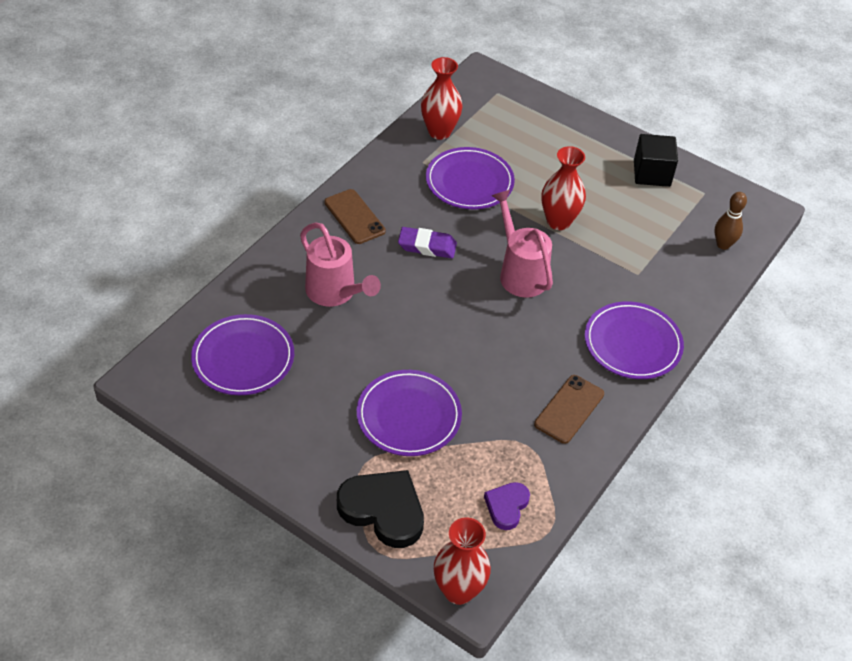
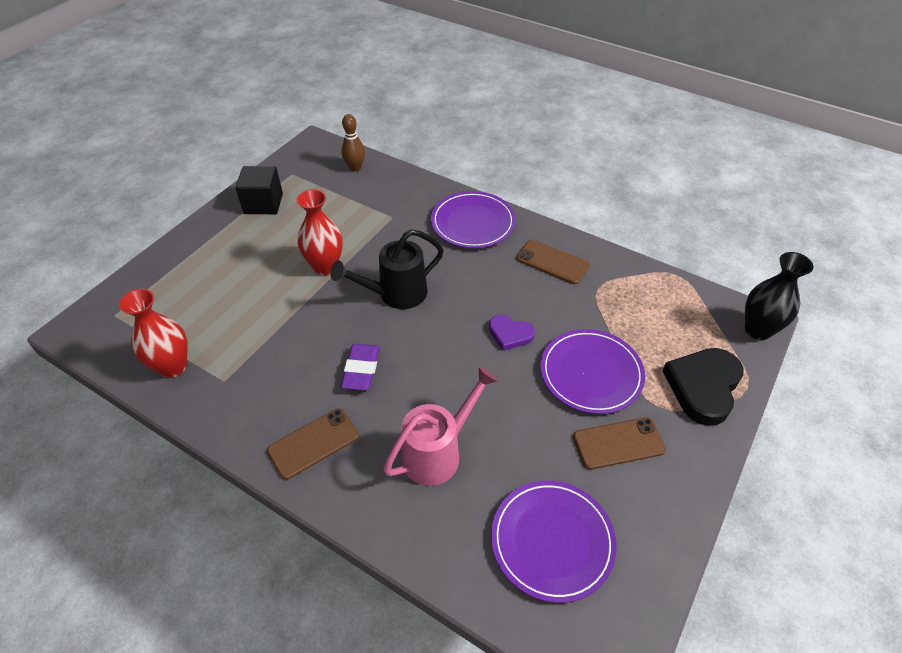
camera: 90 degrees left, 0 degrees up
purple plate [426,147,515,209] -> none
red vase [434,517,491,605] -> black vase [745,252,813,340]
purple heart [484,482,530,530] -> purple heart moved to [489,315,535,351]
pink watering can [491,190,553,298] -> black watering can [330,229,444,309]
none -> brown phone [573,417,666,470]

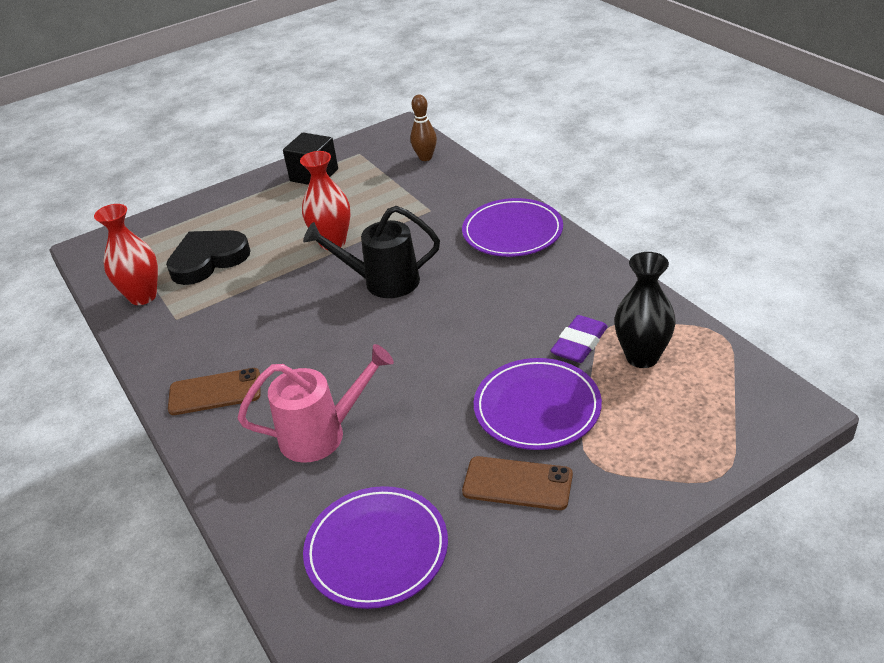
camera: 30 degrees right, 10 degrees down
purple eraser [341,344,380,391] -> purple eraser moved to [551,315,608,363]
purple heart [489,315,535,351] -> none
brown phone [516,240,590,284] -> none
black heart [663,348,744,426] -> black heart moved to [166,230,250,285]
black vase [745,252,813,340] -> black vase moved to [615,252,676,368]

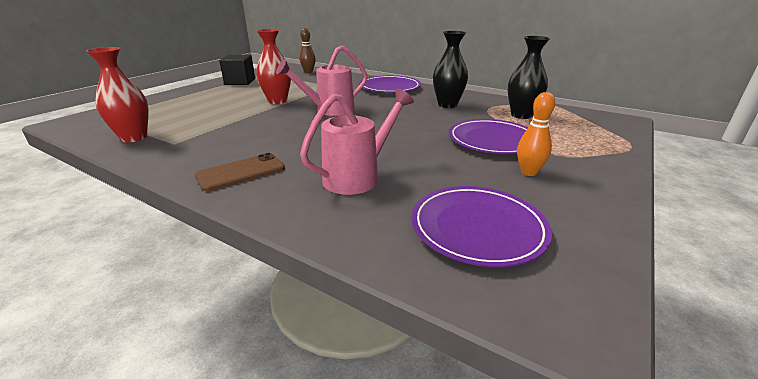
camera: 30 degrees left, 10 degrees down
black heart [166,230,250,285] -> none
black watering can [303,206,440,298] -> pink watering can [276,45,367,116]
brown phone [462,456,573,510] -> orange bowling pin [517,92,555,176]
purple eraser [551,315,608,363] -> none
none -> black vase [433,31,468,108]

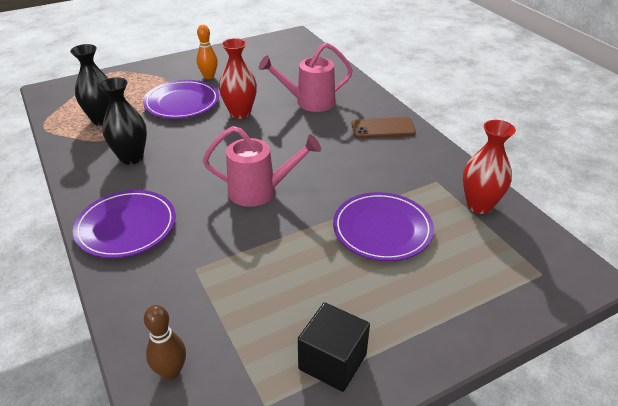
camera: 150 degrees left, 10 degrees up
red vase [256,29,291,104] -> red vase moved to [219,38,257,119]
purple plate [411,186,552,267] -> purple plate moved to [333,192,434,261]

